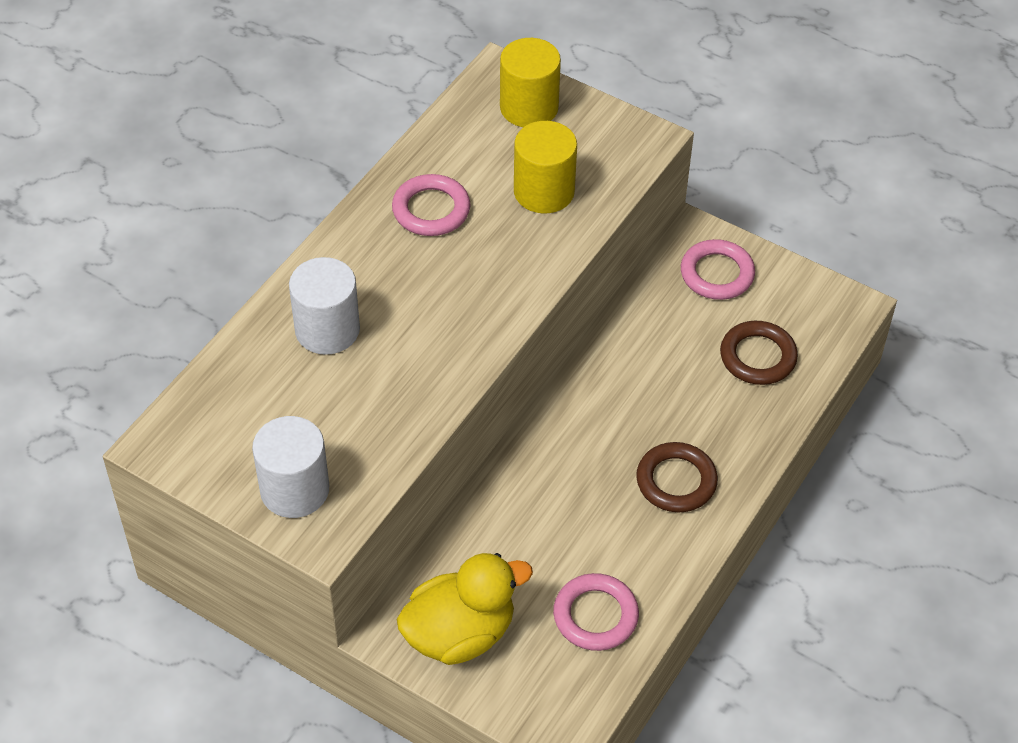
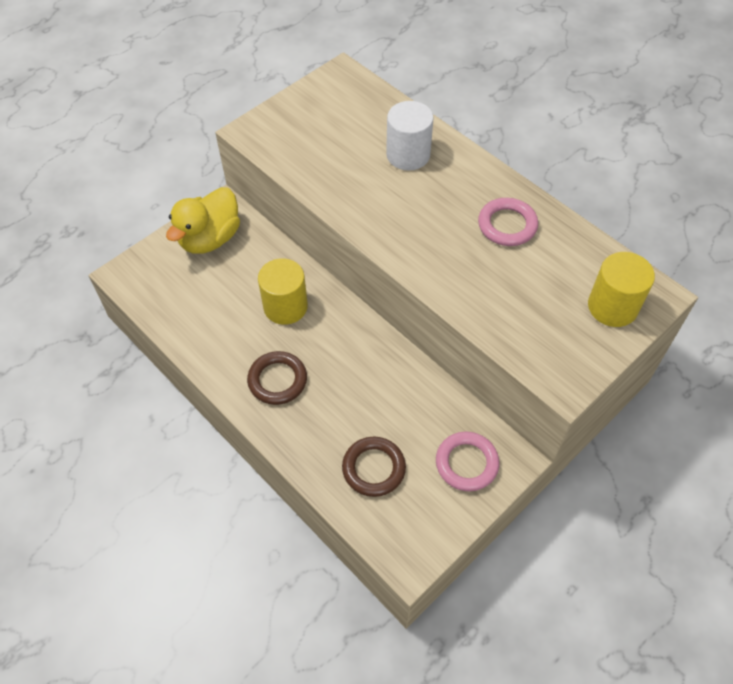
camera: 105 degrees right, 5 degrees up
white cylinder [252,416,329,518] -> none
yellow duck [397,553,533,665] -> yellow duck turned 45 degrees clockwise [166,187,240,254]
yellow cylinder [514,121,577,214] -> yellow cylinder moved to [258,258,308,325]
pink ring [553,573,639,651] -> none

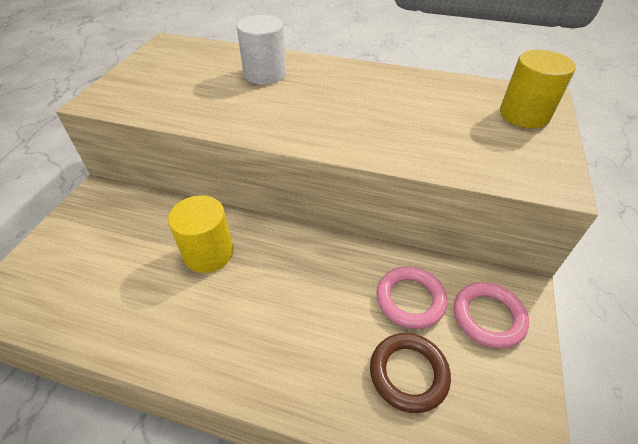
camera: 30 degrees left, 10 degrees down
yellow duck [166,187,240,254] -> none
brown ring [247,351,307,405] -> none
pink ring [478,198,538,246] -> pink ring moved to [376,266,447,329]

